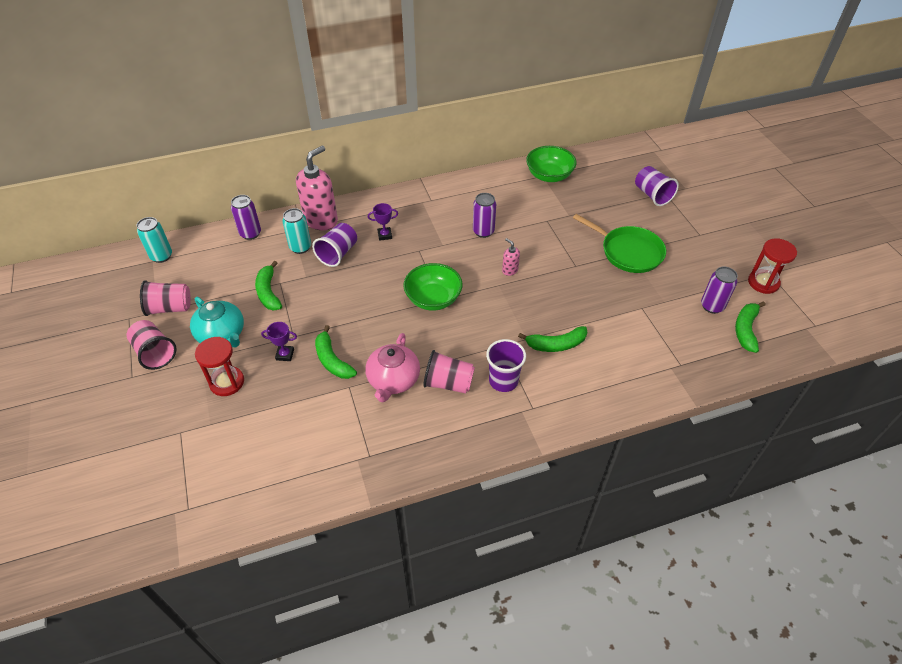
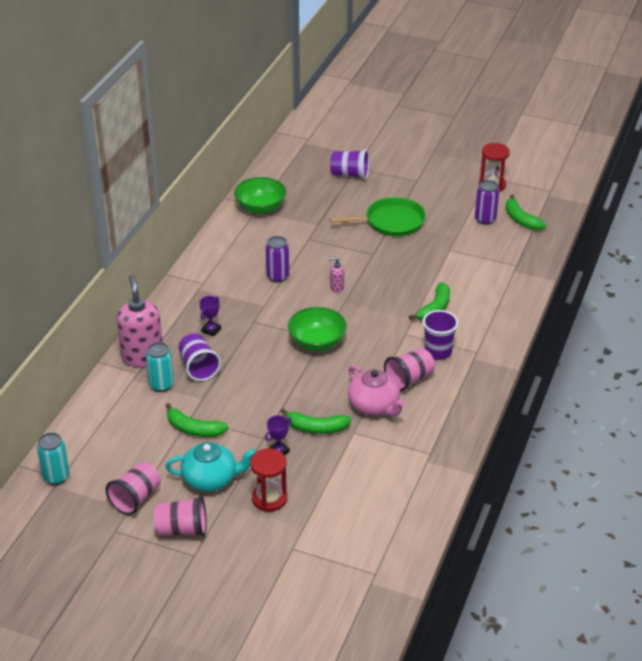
camera: 50 degrees left, 10 degrees down
purple can [231,195,261,240] -> none

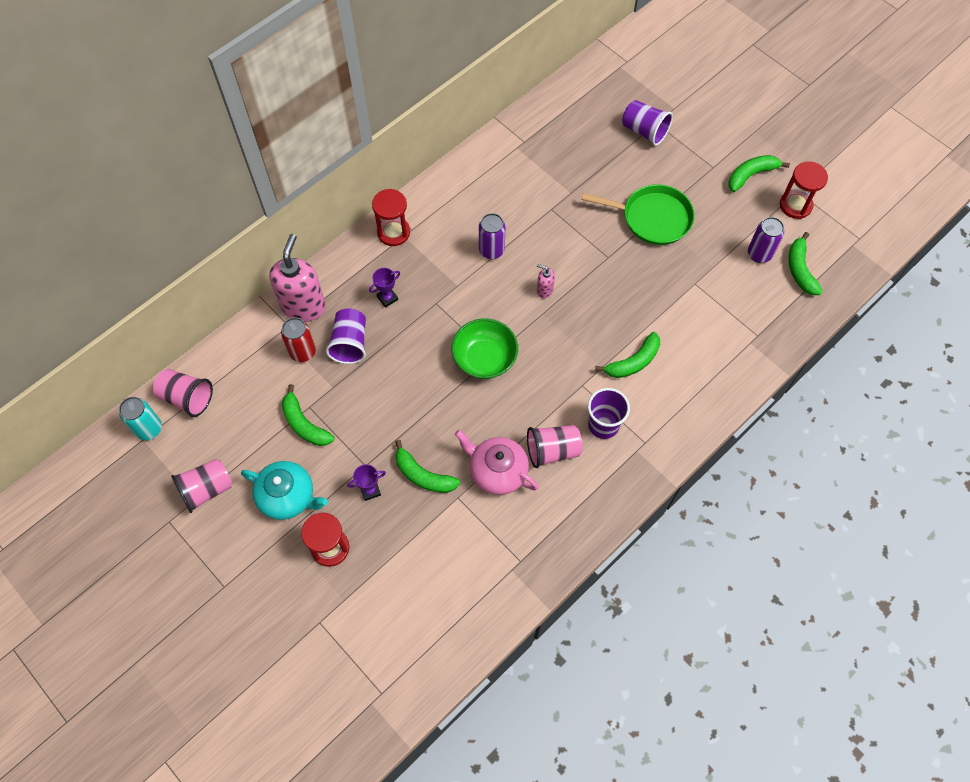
camera: 25 degrees right, 25 degrees up
turquoise can [146,342,174,392] -> red can [281,317,316,362]
pink cup [154,496,207,537] -> pink cup moved to [153,369,213,417]
green bowl [234,177,286,214] -> none
pink teapot [348,365,405,416] -> pink teapot turned 135 degrees clockwise [455,430,539,495]
none -> red hourglass [372,189,410,246]
none -> green banana [729,155,790,192]

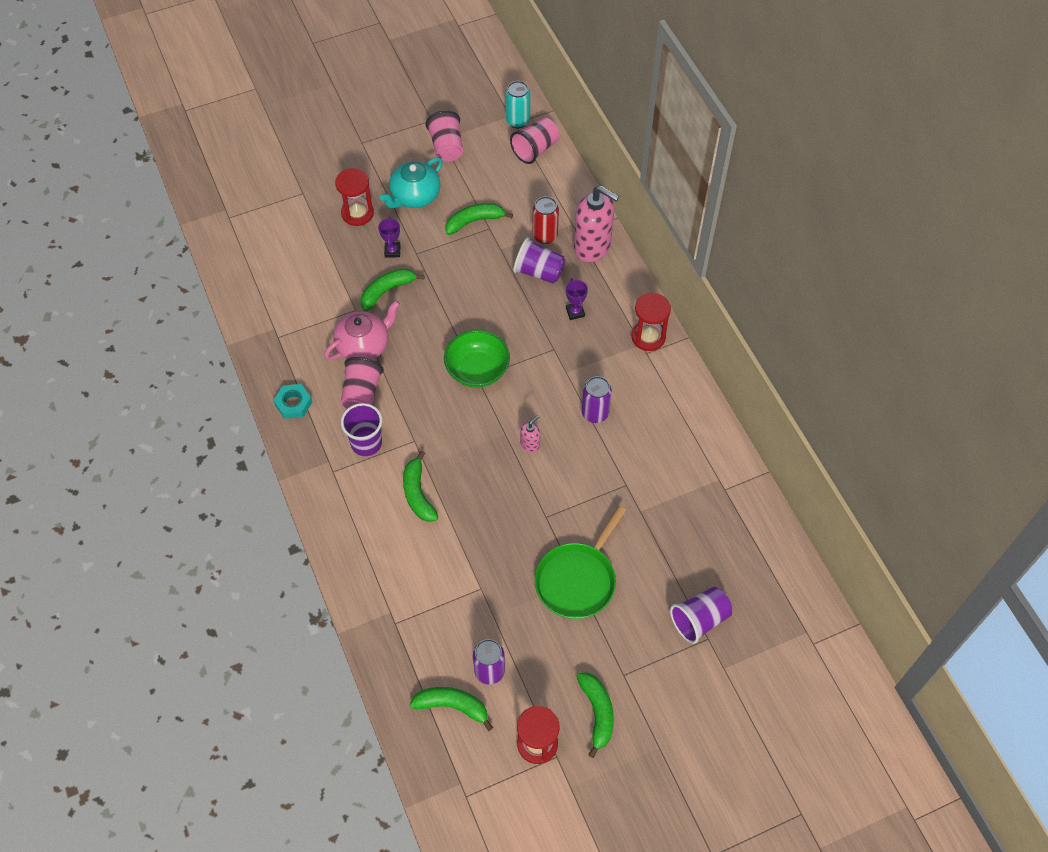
camera: 110 degrees right, 5 degrees down
none -> turquoise nut [273,384,312,419]

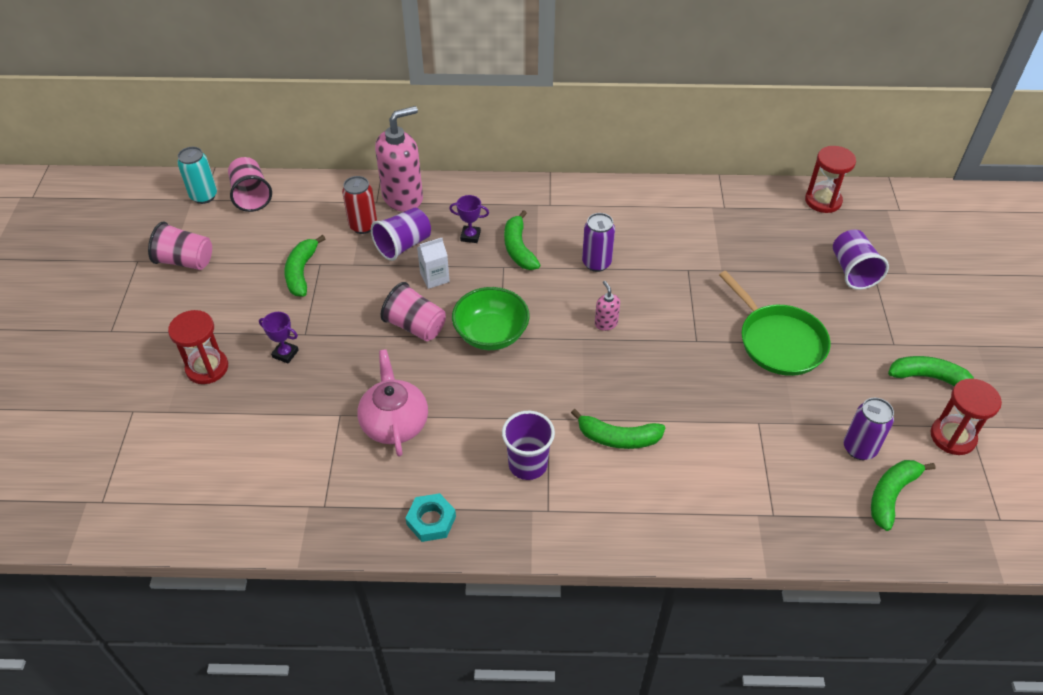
camera: 65 degrees left, 10 degrees down
pink cup [340,357,384,409] -> pink cup moved to [381,282,446,341]
green banana [361,269,425,312] -> green banana moved to [504,210,541,270]
turquoise teapot [380,157,443,208] -> none
red hourglass [631,293,671,351] -> red hourglass moved to [805,146,856,213]
none -> white carton [417,238,450,289]

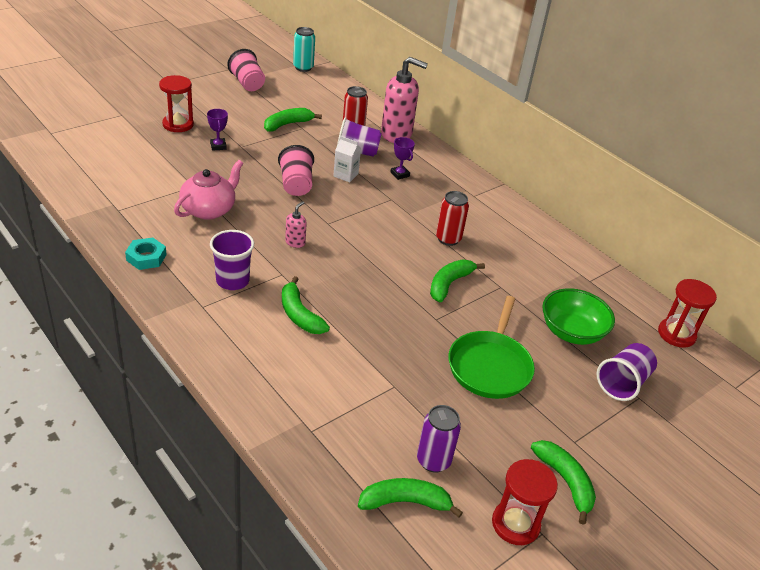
camera: 45 degrees right, 10 degrees down
pink cup [228,157,272,212] -> none
green bowl [452,287,530,350] -> green bowl moved to [542,288,615,345]
green banana [504,210,541,270] -> green banana moved to [430,260,485,302]
purple can [582,213,615,272] -> red can [436,191,469,246]
pink soap dispenser [595,281,620,331] -> pink soap dispenser moved to [285,201,307,248]

